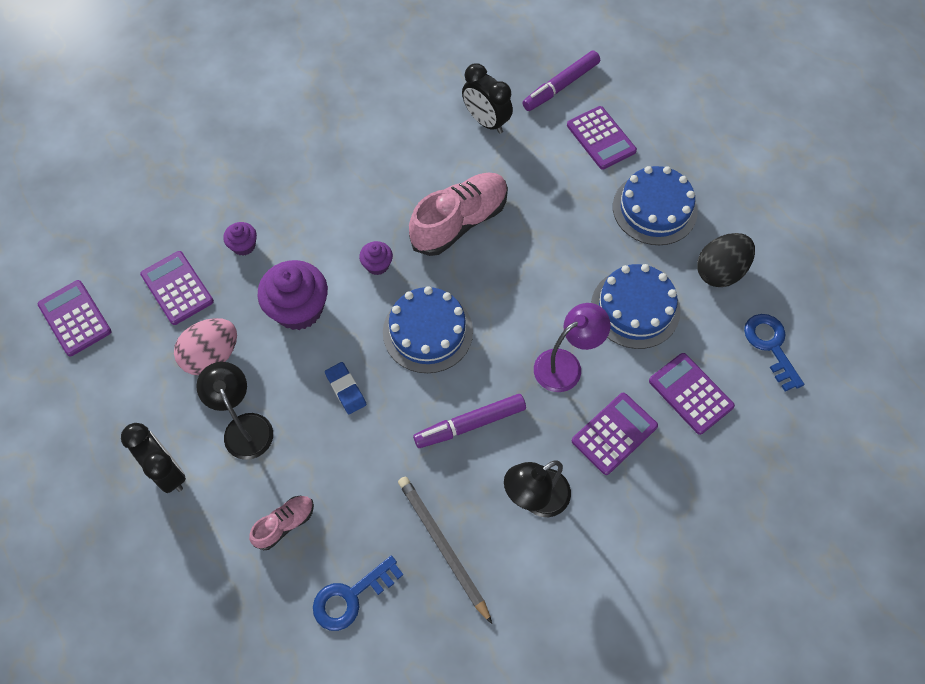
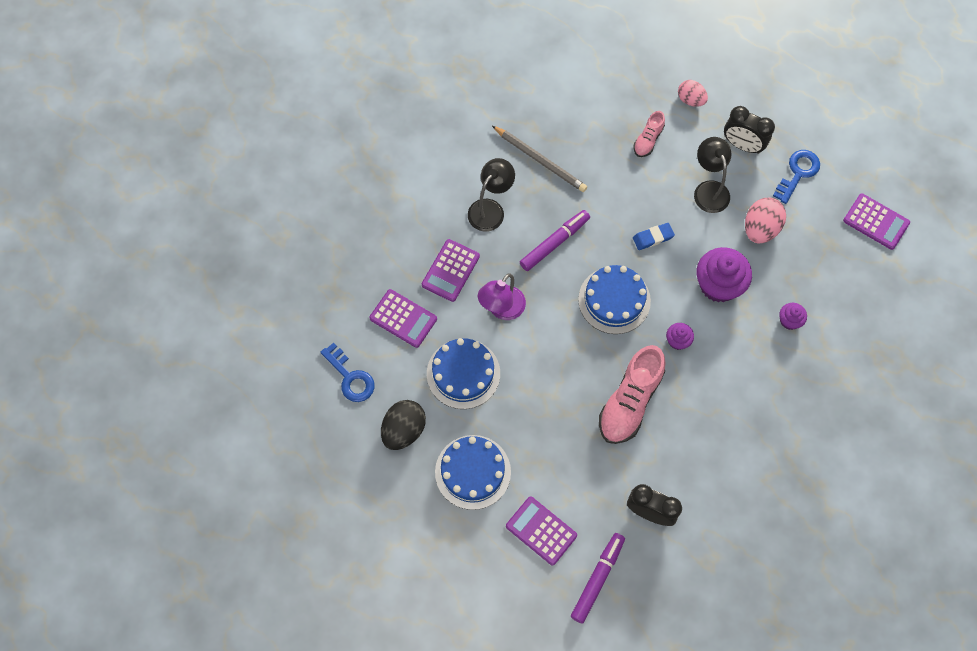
camera: 160 degrees right, 5 degrees up
purple calculator [140,251,214,325] -> none
black lamp [196,362,273,460] -> black lamp turned 150 degrees counterclockwise [694,137,731,213]
blue key [313,556,403,631] -> blue key moved to [773,150,820,204]
blue eraser [325,362,366,414] -> blue eraser turned 60 degrees counterclockwise [633,223,675,250]
none -> pink egg [678,80,708,107]

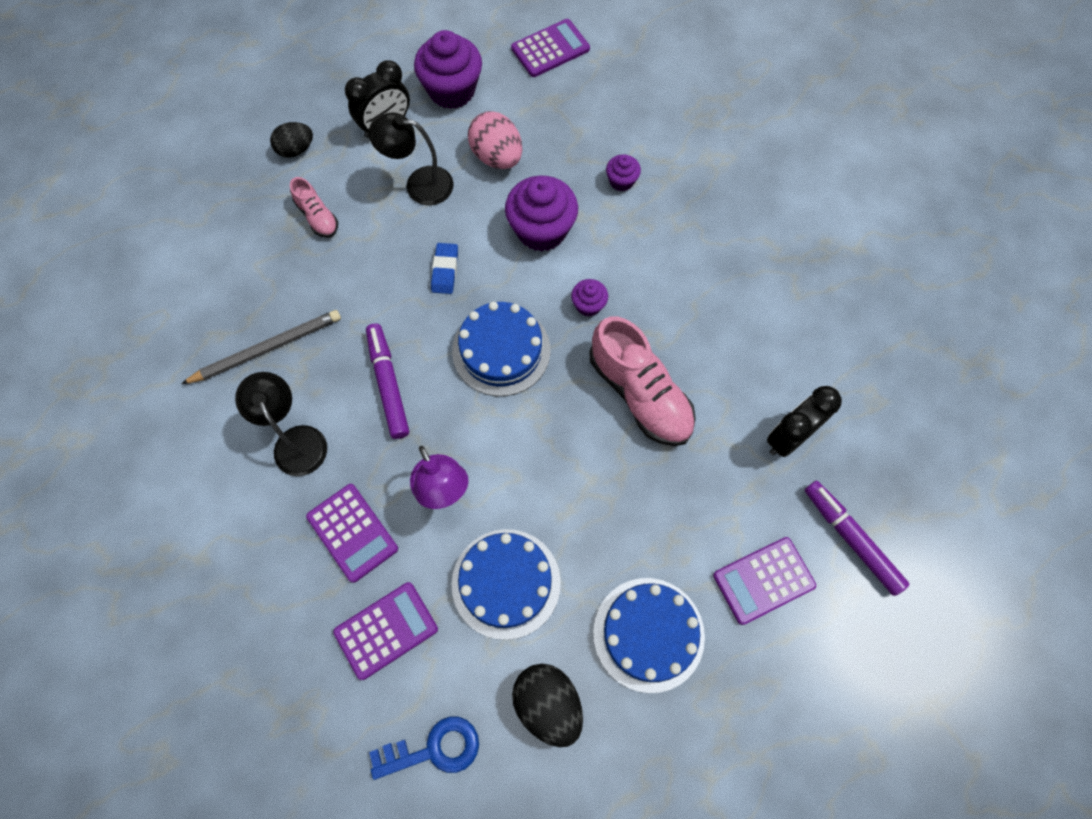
camera: 65 degrees left, 0 degrees up
pink egg [678,80,708,107] -> black egg [270,122,313,158]
blue key [773,150,820,204] -> purple cupcake [414,30,482,109]

